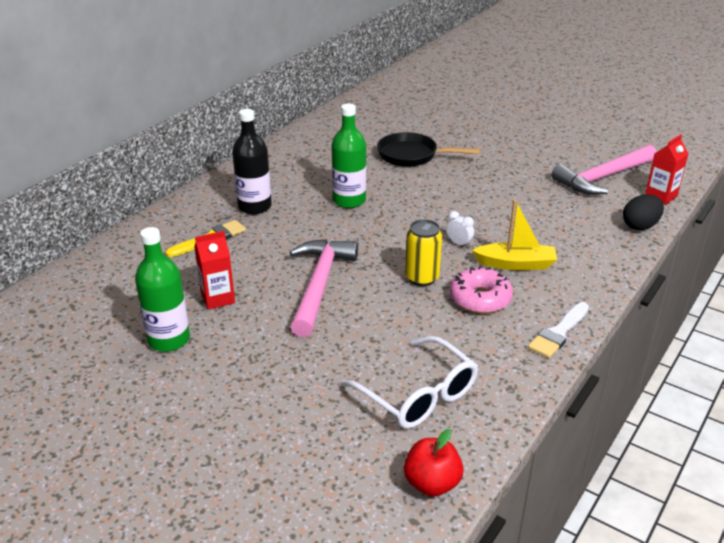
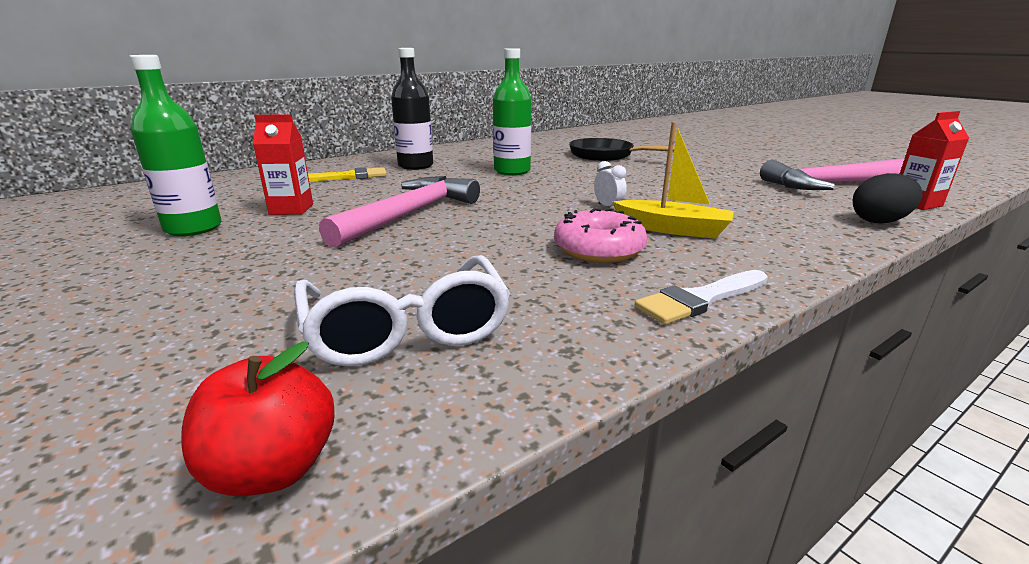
camera: 20 degrees right, 10 degrees down
yellow can [405,219,442,286] -> none

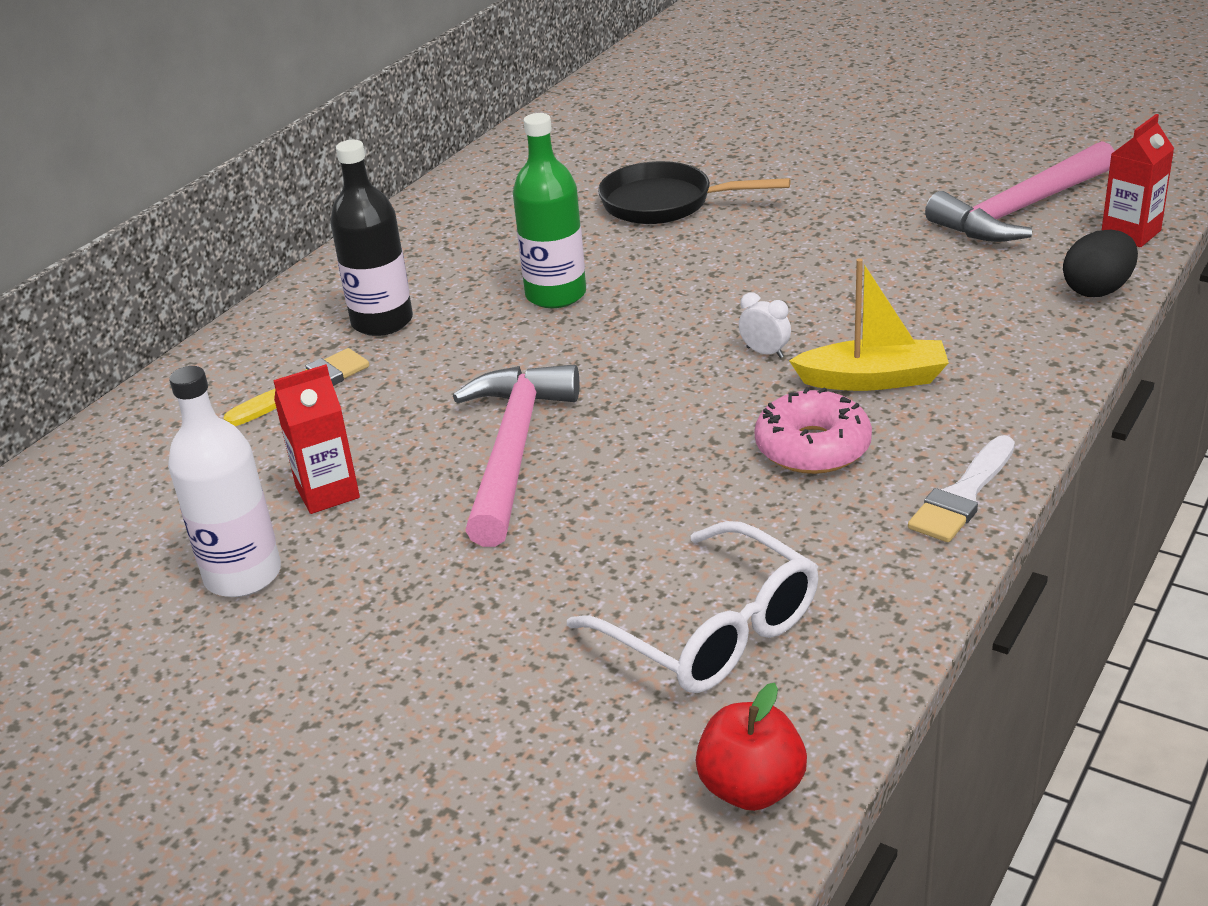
camera: 20 degrees left, 10 degrees up
green bottle [129,55,222,236] -> white bottle [168,366,281,597]

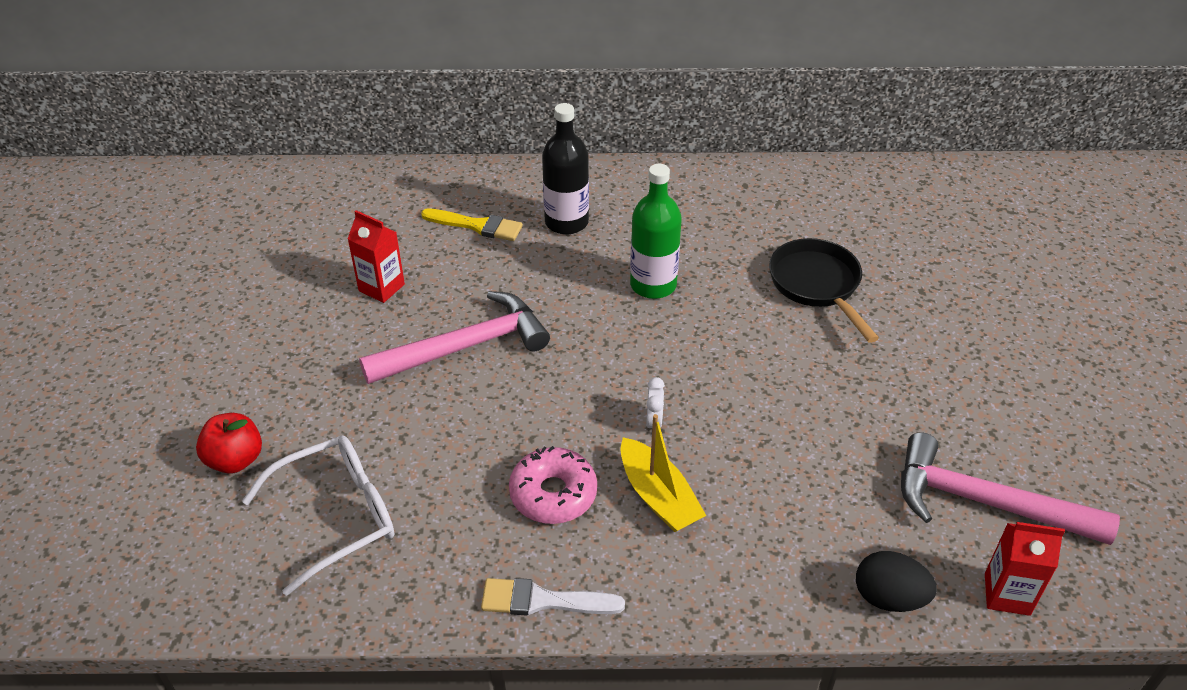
camera: 55 degrees right, 10 degrees up
white bottle [168,366,281,597] -> none
white glasses [567,521,818,693] -> white glasses turned 135 degrees counterclockwise [242,435,394,596]
red apple [695,683,807,811] -> red apple moved to [196,413,262,474]

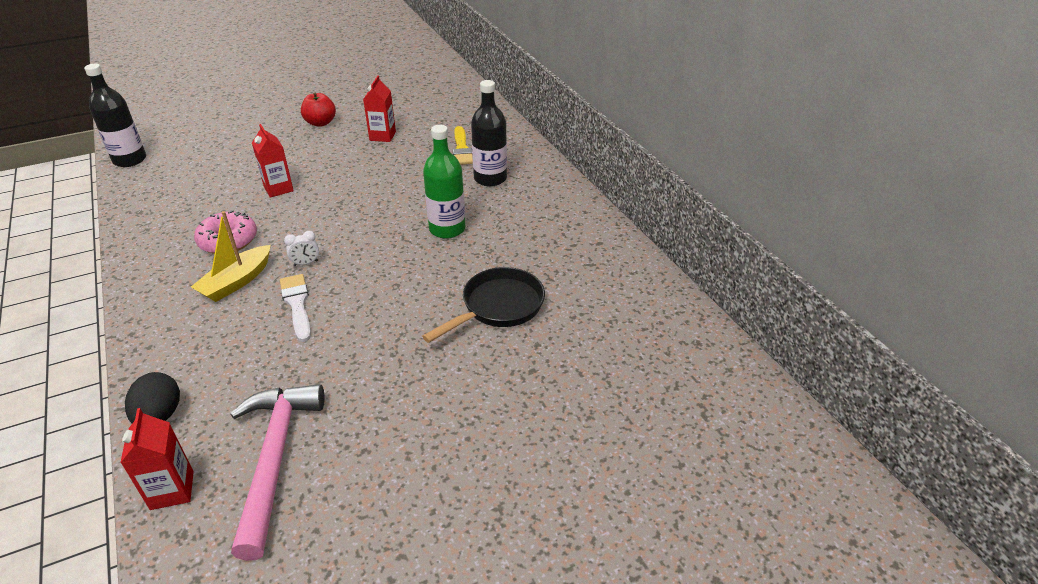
camera: 65 degrees right, 5 degrees down
red apple [196,413,262,474] -> red apple moved to [301,93,336,127]
white glasses [242,435,394,596] -> none
pink hammer [359,291,550,384] -> none
white brush [481,578,625,616] -> white brush moved to [280,274,311,342]
none -> black bottle [84,64,146,167]
none -> red carton [252,124,294,198]

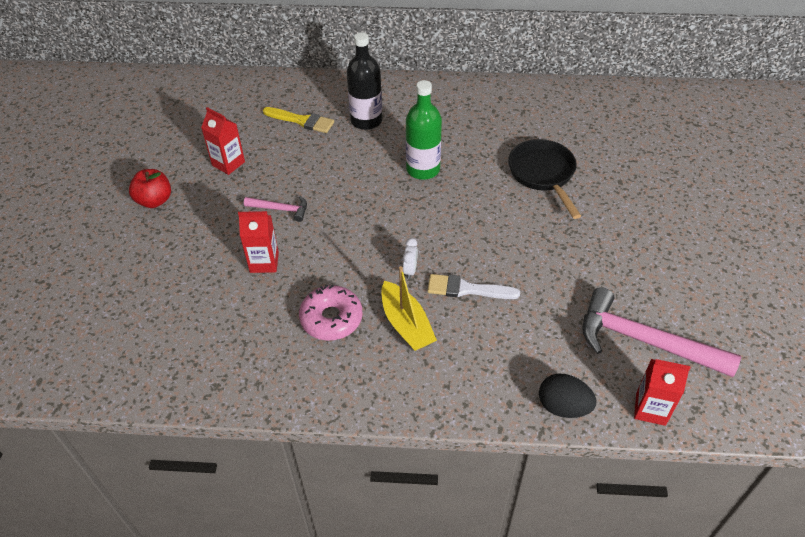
camera: 60 degrees left, 10 degrees up
black bottle [84,64,146,167] -> none
none -> pink hammer [244,196,307,222]

